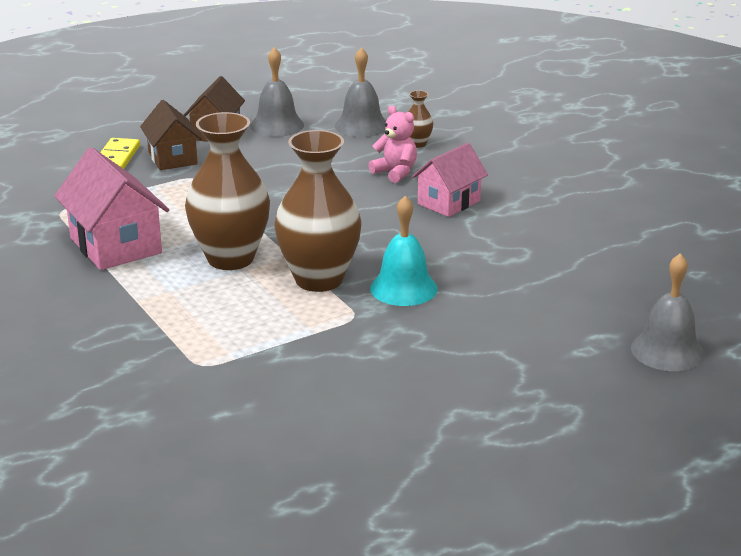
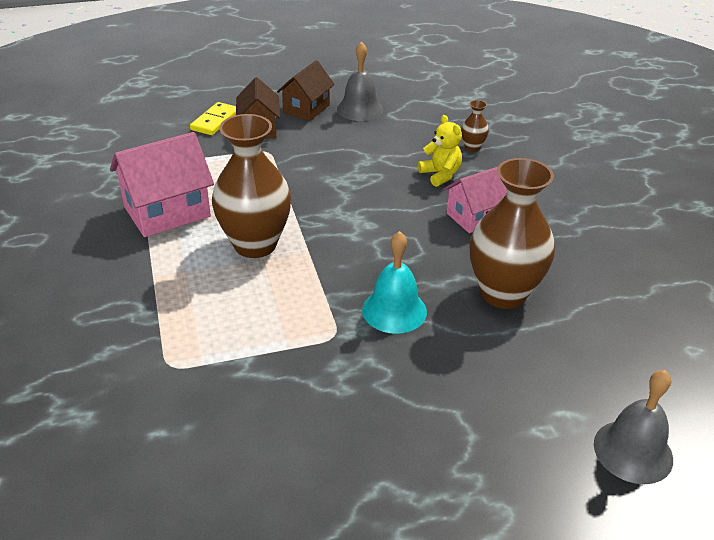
camera: 15 degrees right, 10 degrees up
pink house [54,147,169,270] -> pink house turned 75 degrees clockwise [110,132,214,237]
brown vase [274,130,361,292] -> brown vase moved to [470,158,555,309]
grey bell [335,47,386,137] -> none
pink teddy bear [369,106,417,183] -> yellow teddy bear [418,115,462,187]

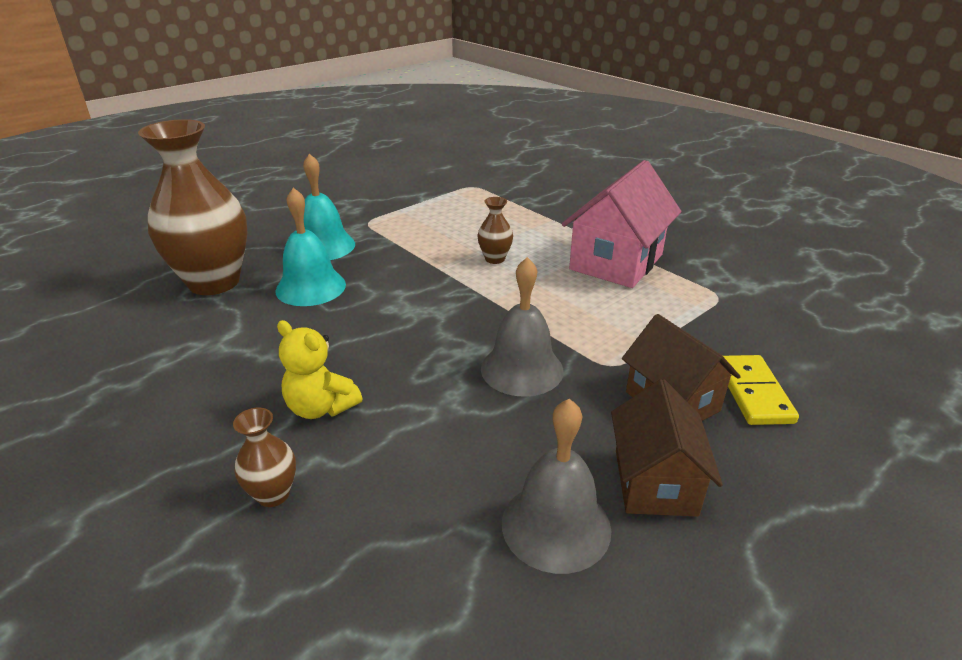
camera: 155 degrees right, 5 degrees down
brown vase [212,114,291,258] -> brown vase [478,197,513,264], size x0.43
pink house [444,167,507,233] -> none
grey bell [594,370,673,484] -> grey bell moved to [481,257,564,397]
none -> turquoise bell [275,188,346,306]

